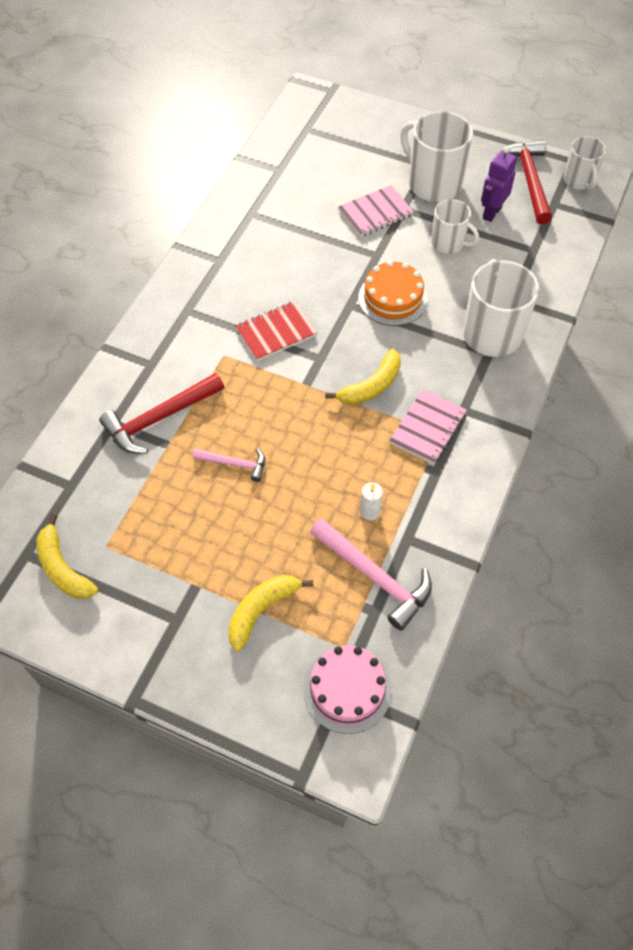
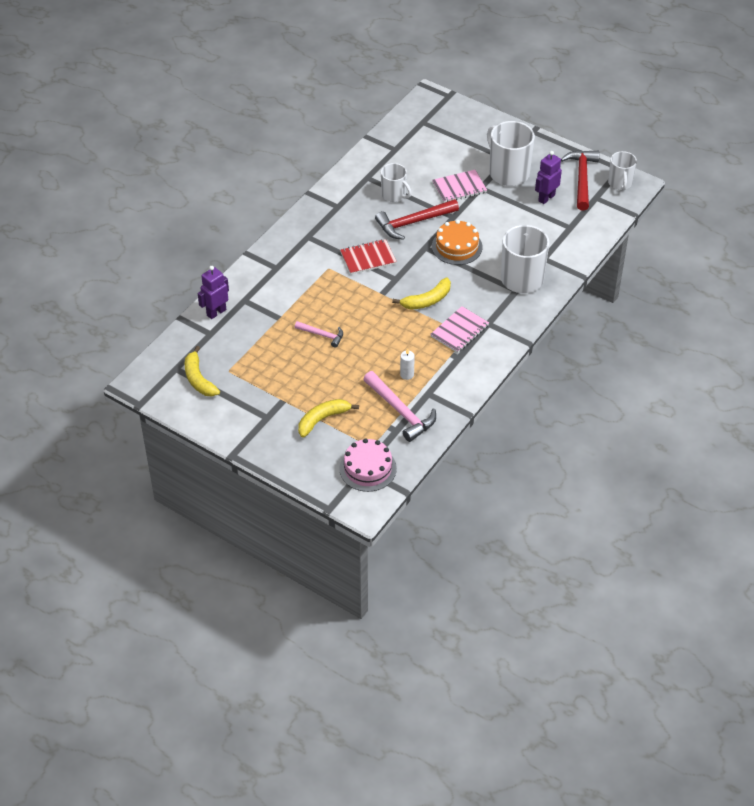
camera: 10 degrees right, 10 degrees down
red hammer [99,373,224,454] -> red hammer moved to [375,199,459,240]
white mug [431,199,479,254] -> white mug moved to [381,163,411,202]
none -> purple robot [198,266,229,319]

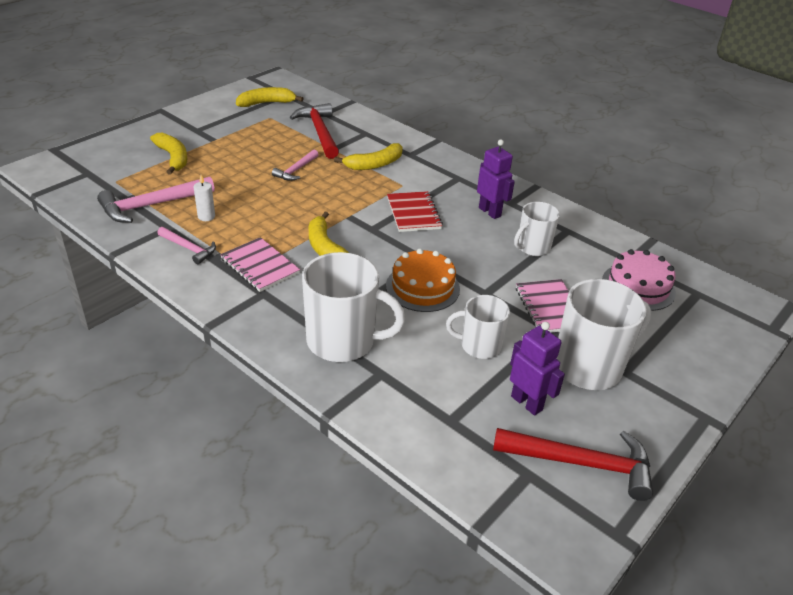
camera: 95 degrees right, 10 degrees down
purple robot [198,266,229,319] -> purple robot moved to [477,139,515,219]
pink cake [339,438,397,492] -> pink cake moved to [602,249,676,311]
red hammer [375,199,459,240] -> red hammer moved to [290,103,339,159]
white mug [608,151,637,190] -> white mug moved to [446,295,510,359]
none -> pink hammer [157,227,216,264]
none -> yellow banana [334,143,403,170]

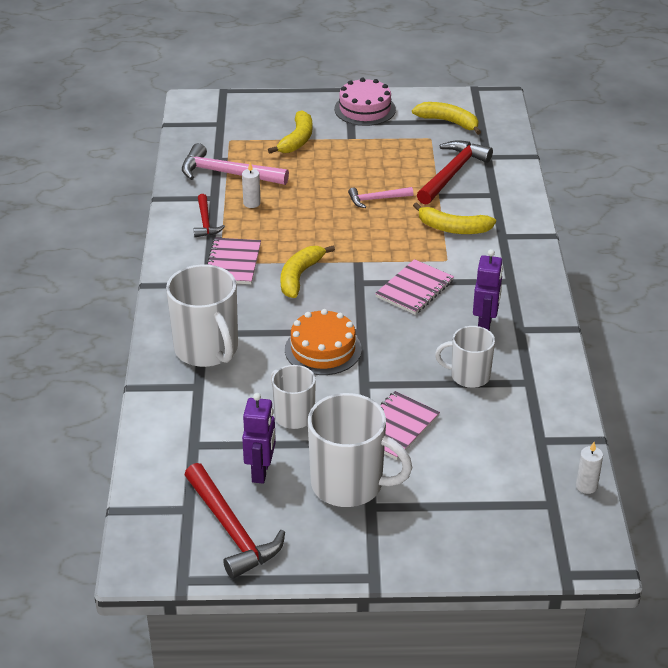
camera: 50 degrees right, 0 degrees up
pink hammer [157,227,216,264] -> red hammer [194,194,225,237]
red notebook [387,191,443,232] -> pink notebook [375,259,454,315]
pink cake [602,249,676,311] -> pink cake moved to [334,78,396,126]
none -> white candle [576,442,603,494]

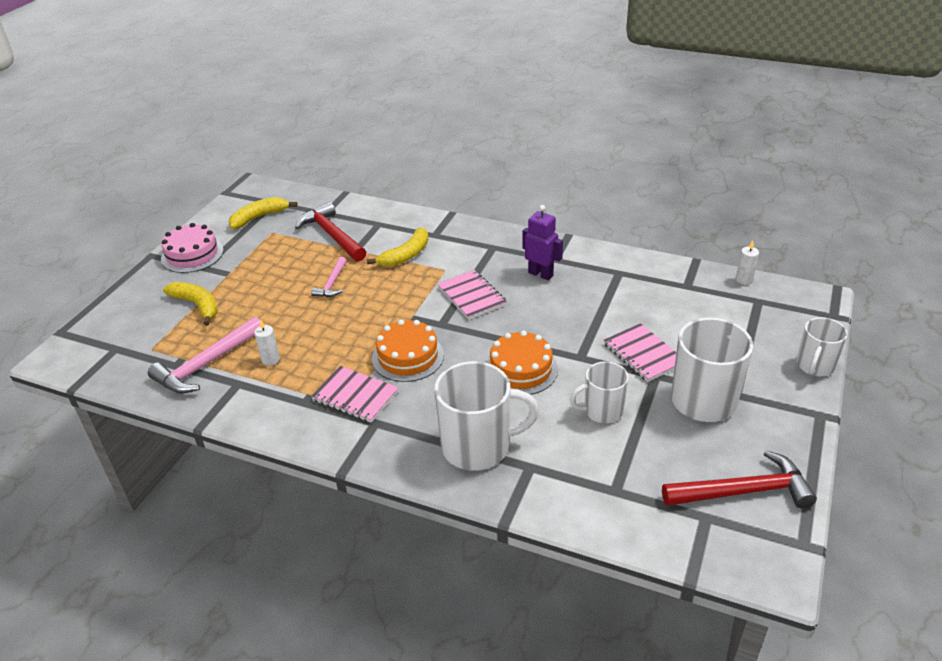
camera: 65 degrees left, 0 degrees up
red hammer [194,194,225,237] -> none
purple robot [242,393,276,484] -> none
yellow banana [281,246,335,298] -> orange cake [372,320,444,382]
white mug [435,326,495,388] -> white mug moved to [797,317,848,376]

